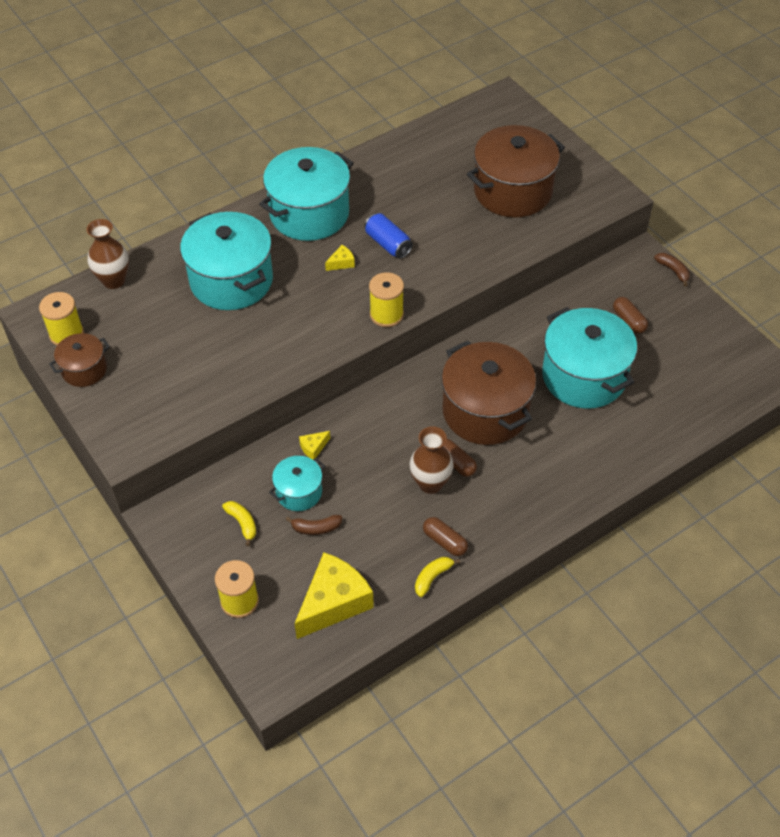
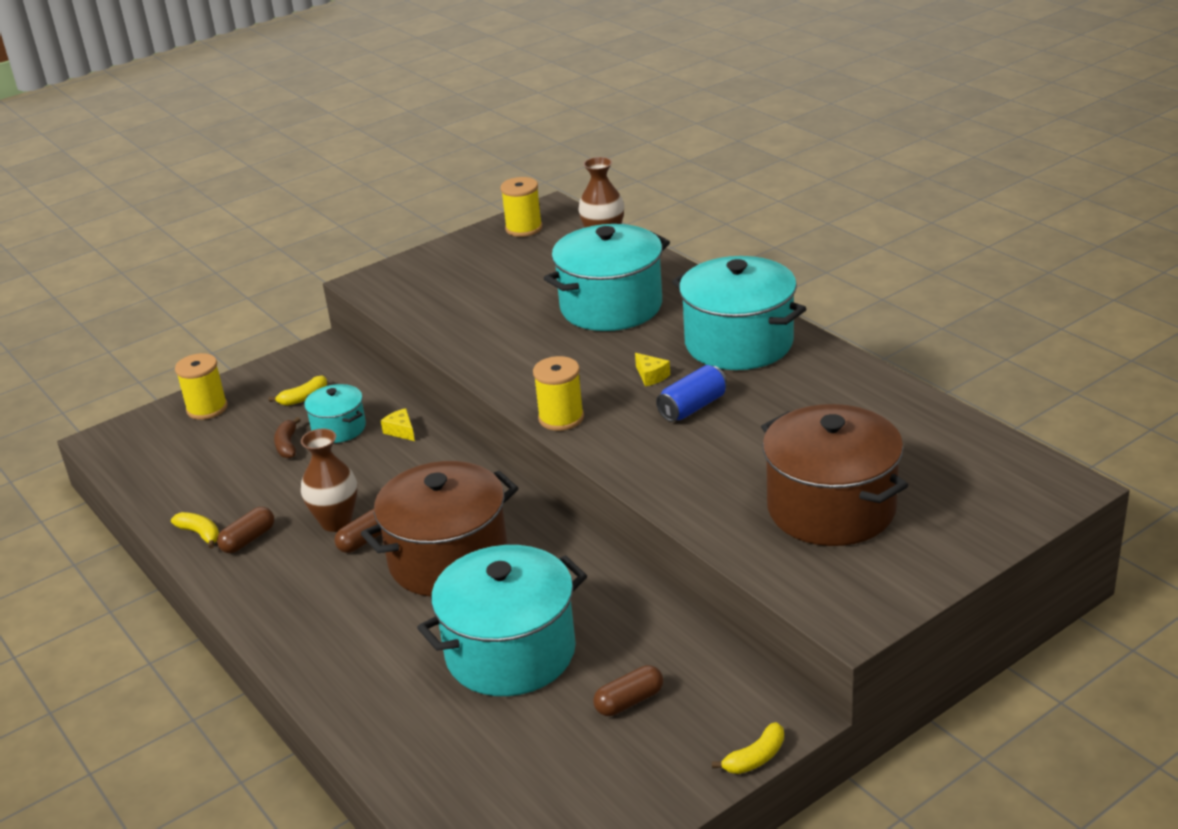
camera: 90 degrees right, 20 degrees down
brown pot [49,333,110,387] -> none
yellow cheese [294,552,374,639] -> none
brown banana [654,253,690,286] -> yellow banana [712,722,784,774]

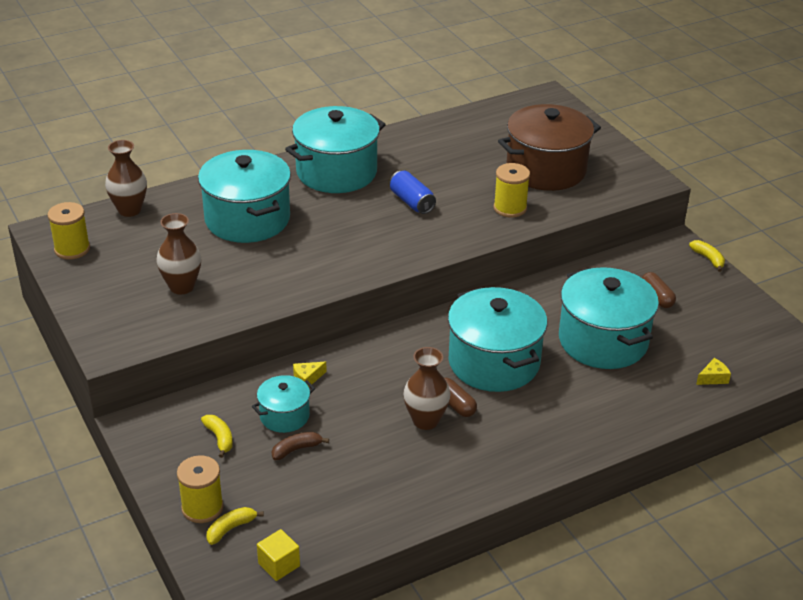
camera: 85 degrees left, 5 degrees up
yellow banana [171,512,219,549] -> yellow banana moved to [206,507,264,545]
brown capsule [217,507,274,553] -> none
brown banana [274,417,301,459] -> brown banana turned 150 degrees clockwise [272,432,329,460]
brown pot [361,461,518,596] -> turquoise pot [448,287,548,392]
yellow spool [533,356,584,431] -> yellow spool moved to [494,163,530,218]
yellow cheese [635,353,670,387] -> yellow cheese moved to [696,358,731,385]
none -> brown vase [157,213,201,294]
none -> yellow cube [257,529,300,581]

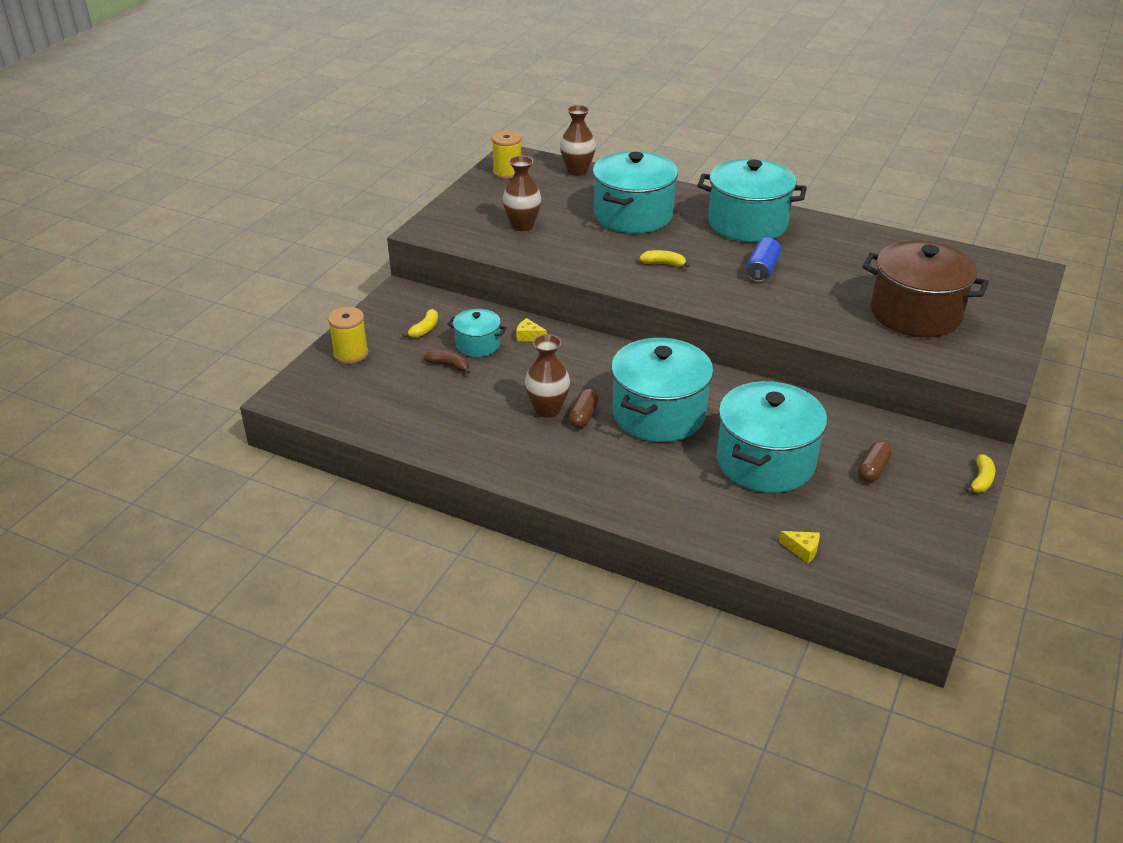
camera: 55 degrees right, 0 degrees up
yellow banana [206,507,264,545] -> yellow banana moved to [639,250,690,268]
yellow cube [257,529,300,581] -> none
yellow spool [494,163,530,218] -> none

